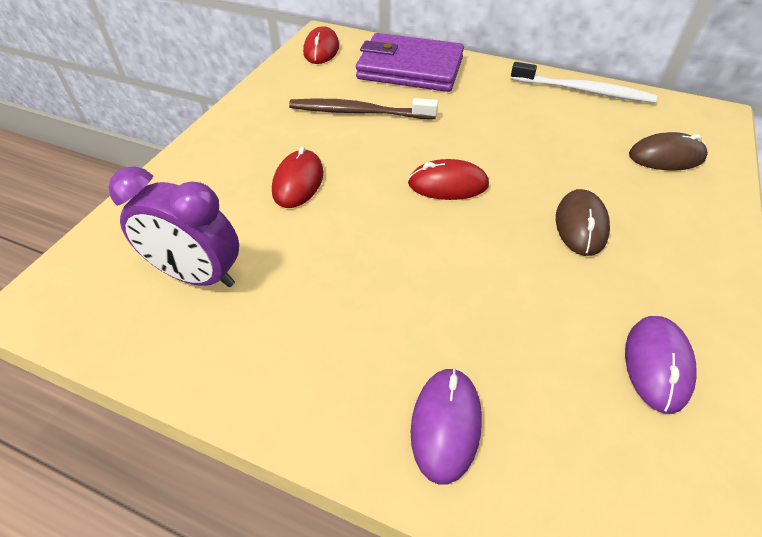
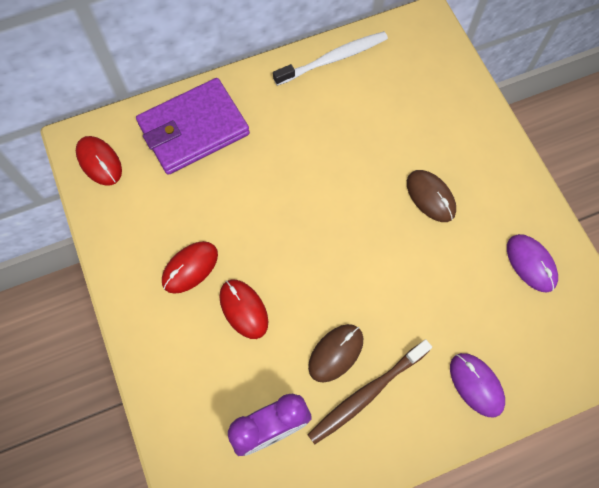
camera: 45 degrees left, 20 degrees up
brown toothbrush [289,98,438,119] -> brown toothbrush moved to [307,339,432,444]
red mouse [408,159,489,200] -> red mouse moved to [162,241,218,294]
brown mouse [629,132,708,171] -> brown mouse moved to [308,324,363,383]

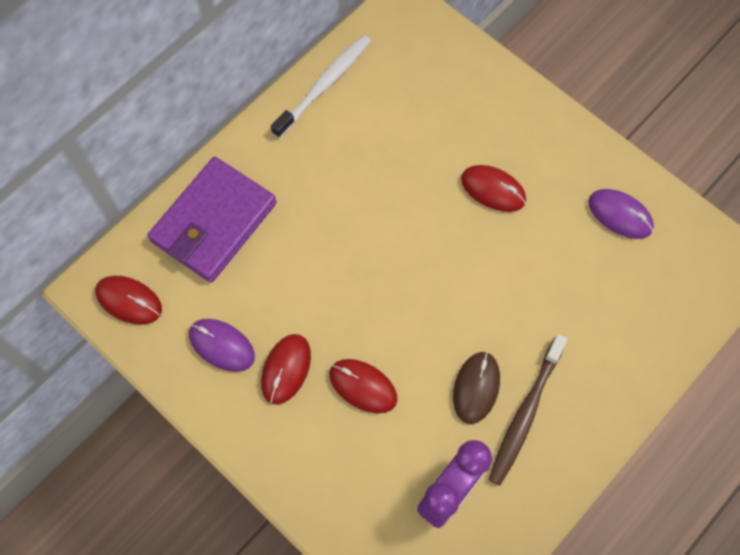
camera: 25 degrees left, 0 degrees up
brown mouse [407,170,456,222] -> red mouse [461,165,526,212]
purple mouse [450,353,505,417] -> purple mouse moved to [189,319,255,372]

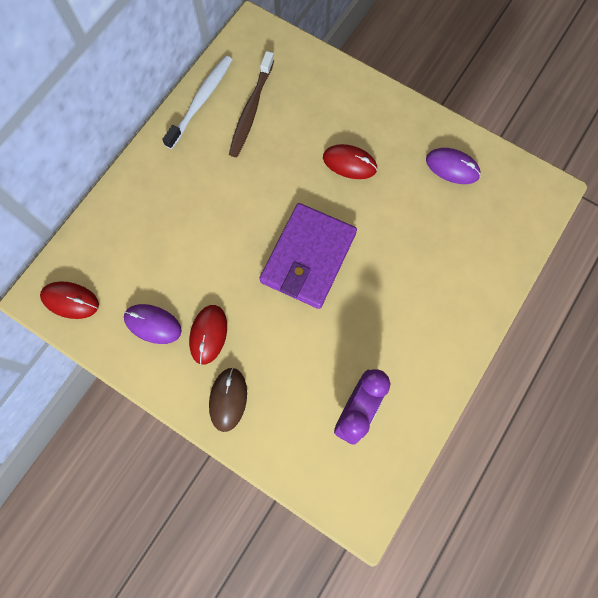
camera: 10 degrees left, 5 degrees up
purple wallet [148,157,277,283] -> purple wallet moved to [259,203,357,309]
red mouse [329,359,397,413] -> none
brown mouse [453,351,500,424] -> brown mouse moved to [209,368,247,432]
brown toothbrush [488,334,568,486] -> brown toothbrush moved to [229,51,274,157]

